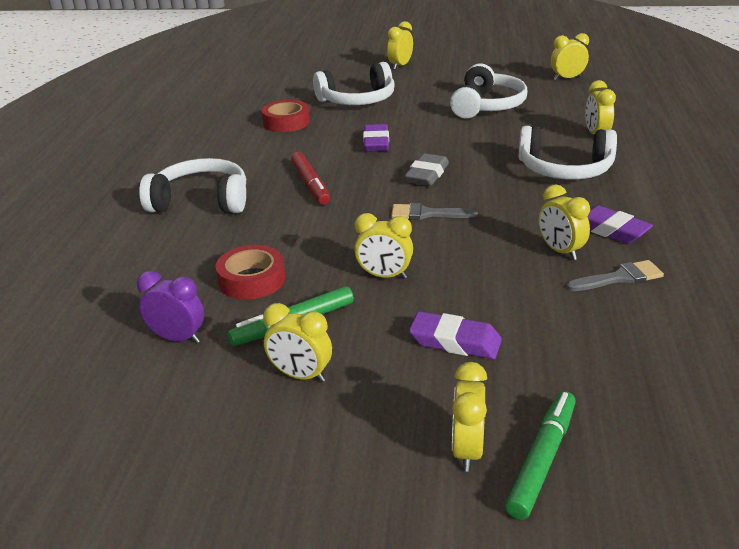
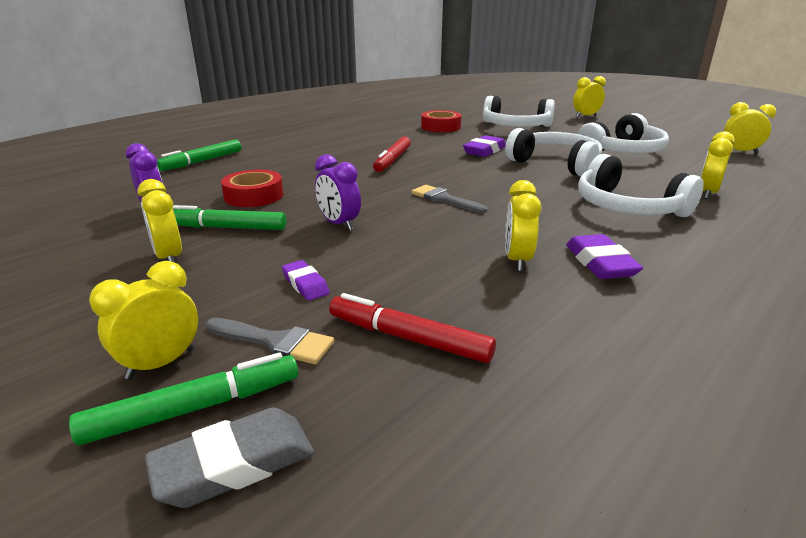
camera: 35 degrees right, 5 degrees down
white headphones [139,158,246,213] -> white headphones moved to [505,128,602,177]
yellow clock [355,213,413,279] -> purple clock [315,154,361,231]
grey eraser [404,153,449,186] -> grey eraser moved to [145,408,314,508]
purple eraser [409,311,502,359] -> purple eraser [282,260,330,301], size x0.64
grey brush [567,260,664,291] -> grey brush moved to [206,318,334,364]
none -> green marker [157,139,241,171]
none -> red marker [329,293,496,363]

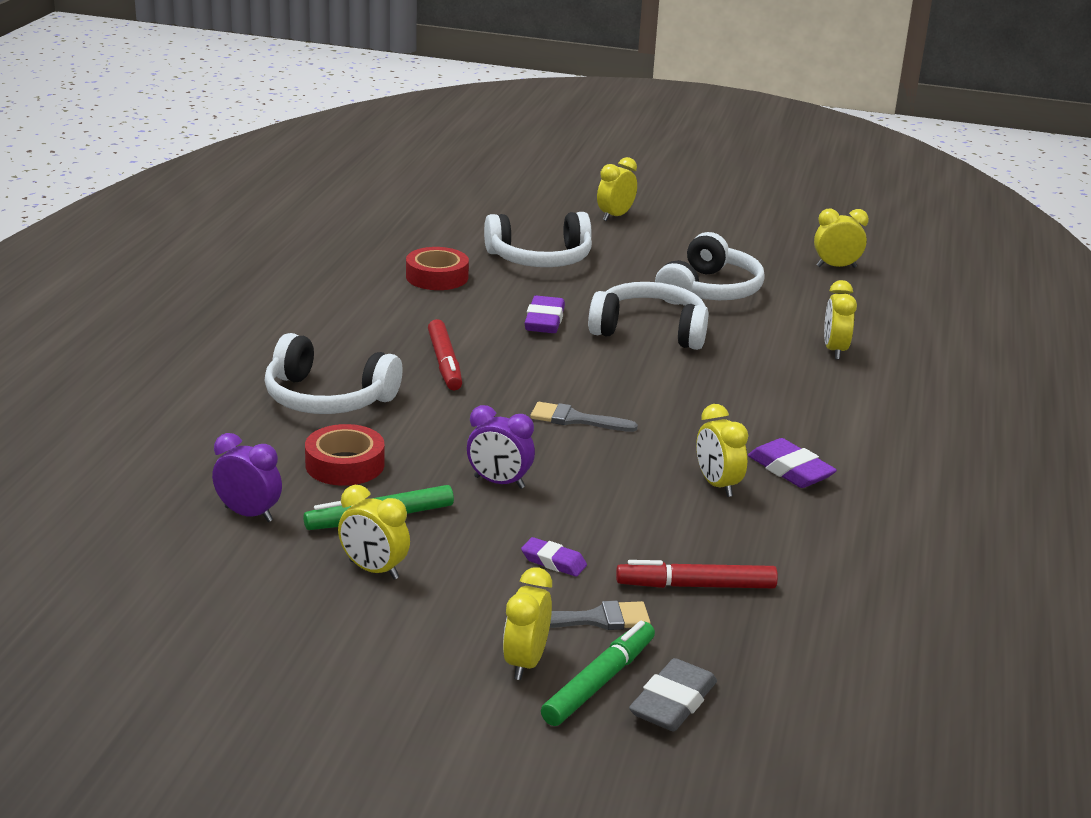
camera: 30 degrees left, 0 degrees up
green marker [157,139,241,171] -> none
white headphones [578,154,704,217] -> white headphones moved to [265,333,403,414]

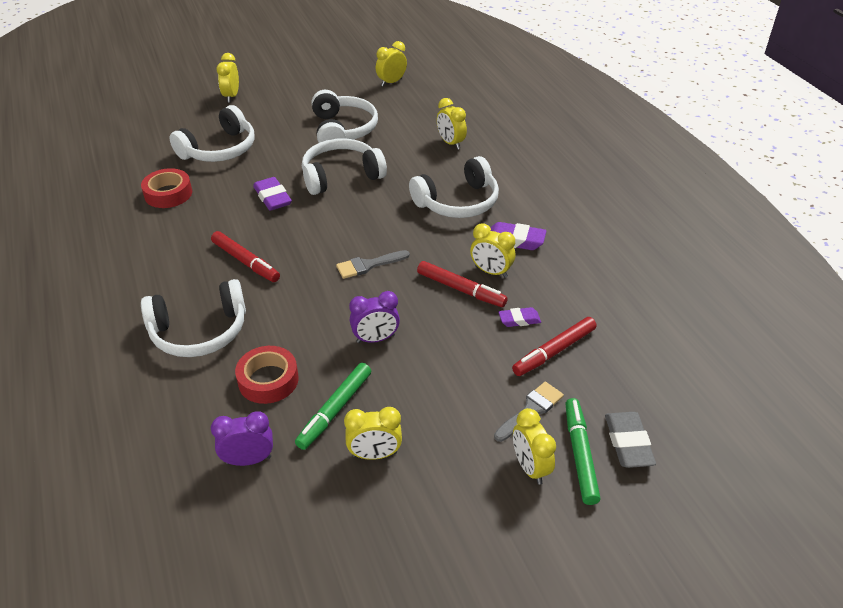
camera: 35 degrees left, 15 degrees up
purple eraser [521,537,587,577] -> purple eraser moved to [498,307,541,327]
none -> white headphones [409,156,499,218]
none -> red marker [417,261,508,307]

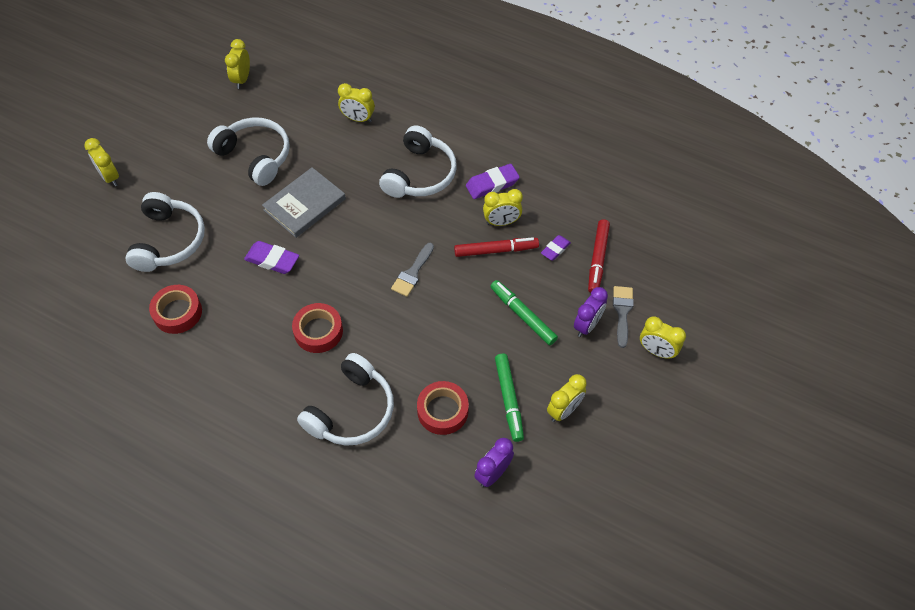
camera: 40 degrees left, 15 degrees up
red marker [211,231,280,282] -> red tape [292,303,343,353]
white headphones [302,139,387,195] -> grey book [262,167,346,238]
purple clock [349,291,400,343] -> purple clock moved to [574,287,608,337]
green marker [565,398,600,505] -> green marker moved to [490,280,558,345]
grey eraser [605,412,656,468] -> none

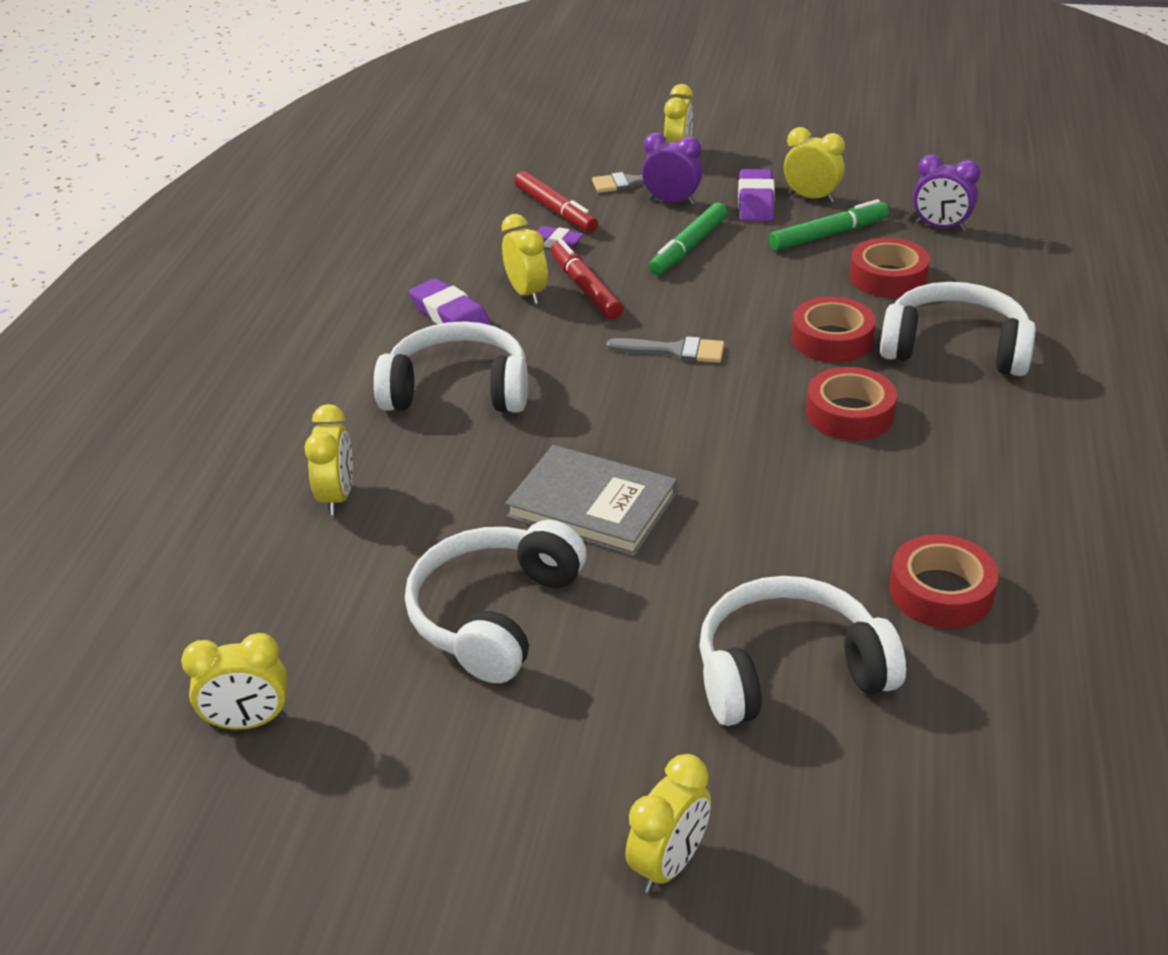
camera: 105 degrees left, 20 degrees down
purple eraser [244,241,299,274] -> purple eraser moved to [738,169,775,221]
red marker [588,219,610,293] -> red marker turned 60 degrees clockwise [514,171,598,232]
none -> red tape [791,297,876,363]

